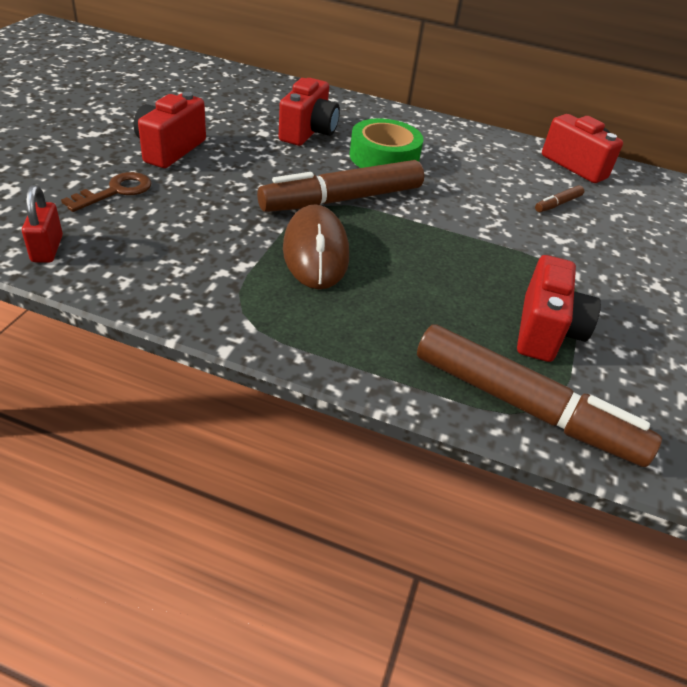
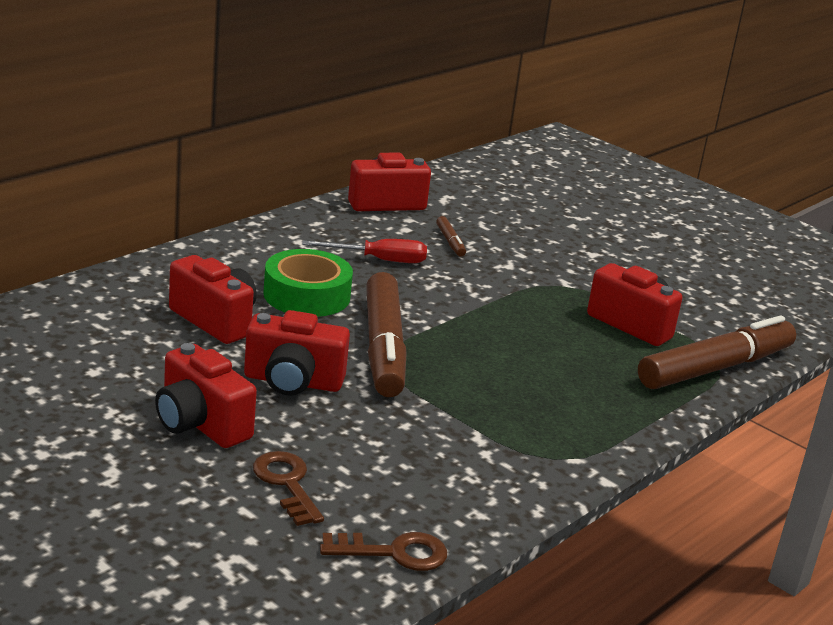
camera: 65 degrees left, 15 degrees down
red padlock [22,185,63,263] -> brown key [320,532,447,571]
brown mouse [283,204,349,289] -> none
none -> red camera [244,310,350,396]
none -> red screwdriver [302,239,427,263]

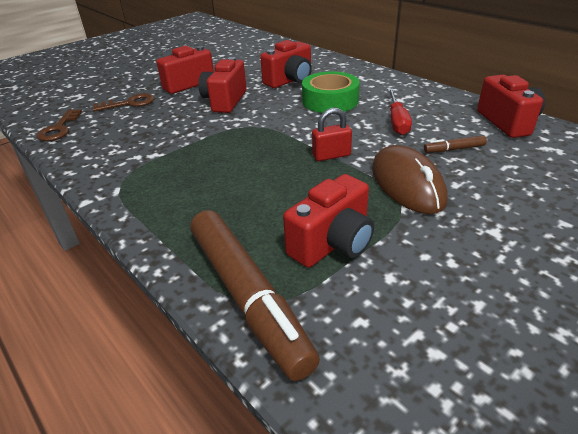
camera: 100 degrees right, 10 degrees up
brown marker [366,272,407,397] -> none
none -> red padlock [312,108,352,161]
none -> brown mouse [372,145,448,214]

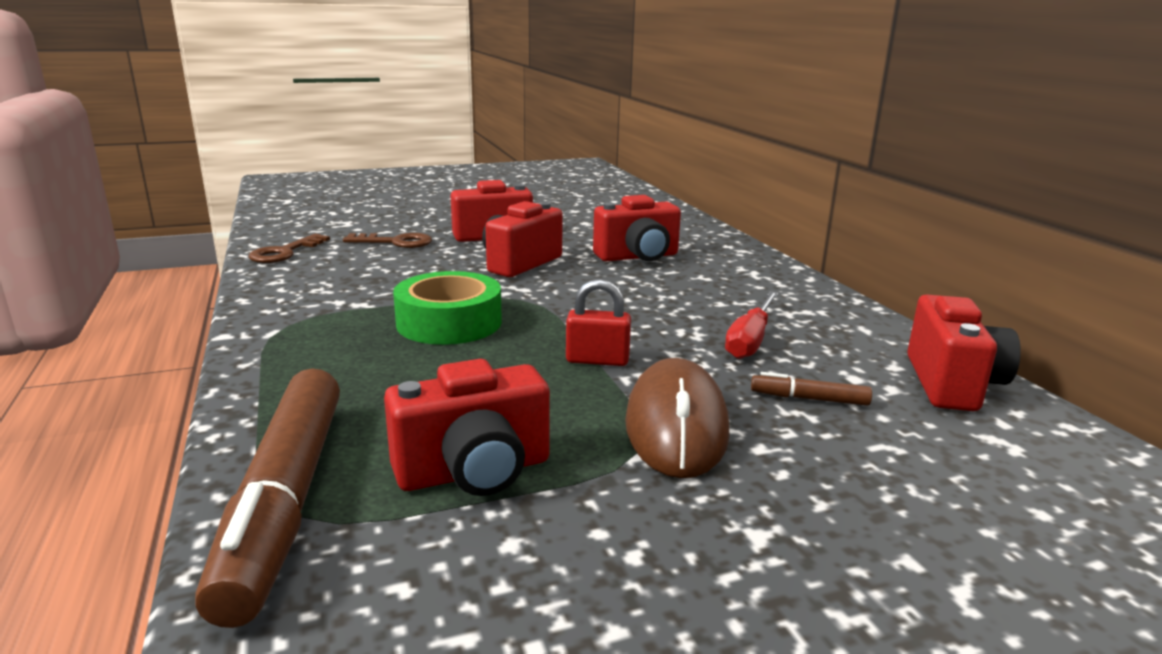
camera: 20 degrees right, 15 degrees down
green tape [302,71,360,113] -> green tape moved to [393,271,502,345]

